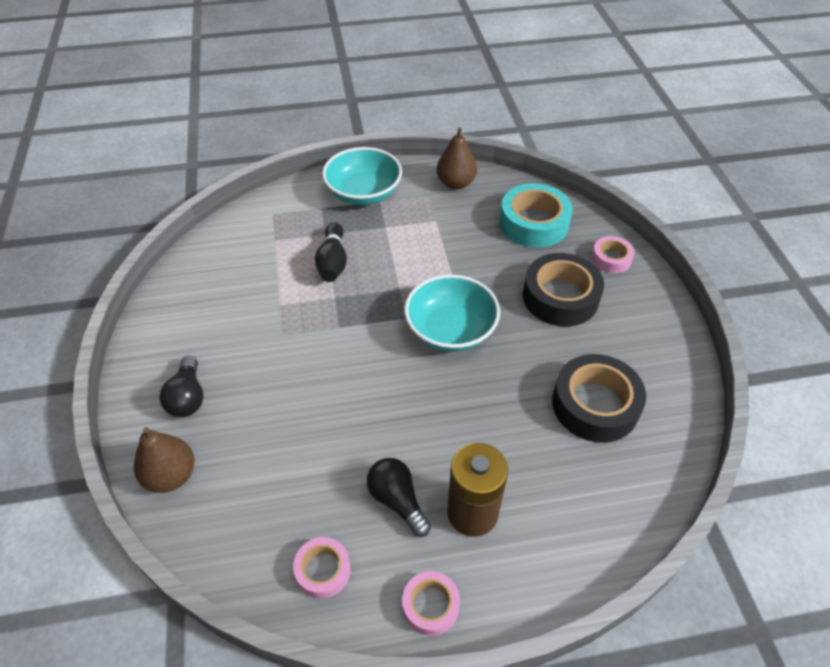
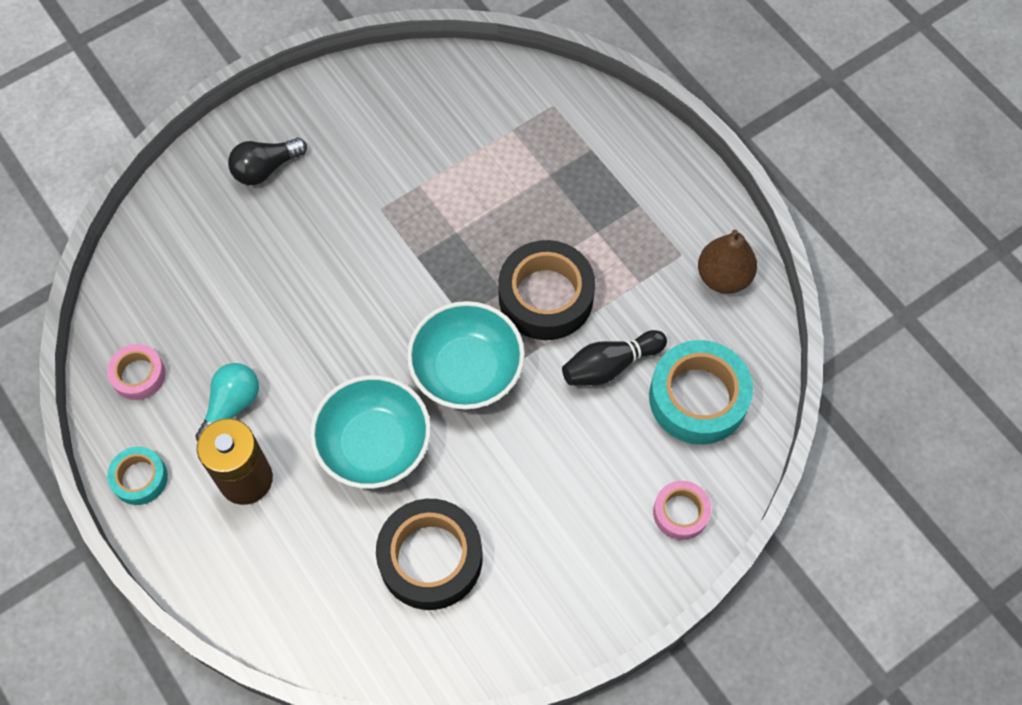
camera: 65 degrees right, 15 degrees up
brown pear [134,427,195,493] -> none
black bowling pin [315,222,347,282] -> black bowling pin moved to [562,330,667,386]
turquoise bowl [322,147,402,205] -> turquoise bowl moved to [310,375,431,489]
black light bulb [367,458,431,537] -> turquoise light bulb [195,363,259,442]
pink tape [402,571,460,636] -> turquoise tape [107,447,168,505]
black tape [523,253,604,326] -> black tape moved to [498,240,595,340]

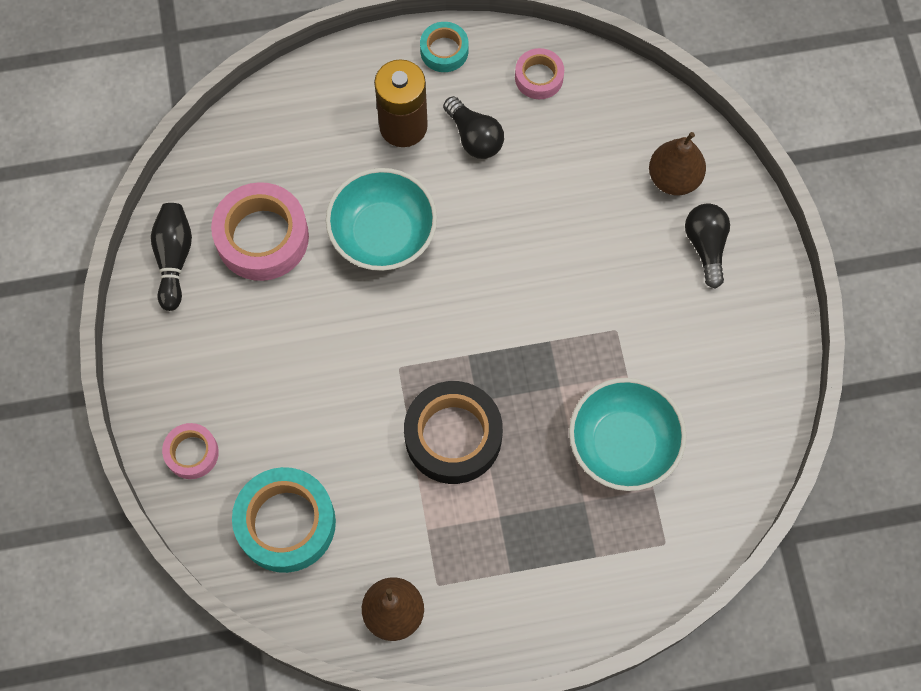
camera: 115 degrees right, 5 degrees up
turquoise light bulb [195,363,259,442] -> black light bulb [443,96,504,159]
black tape [376,499,483,610] -> pink tape [211,182,309,281]
turquoise bowl [407,301,525,410] -> turquoise bowl moved to [569,378,686,491]
black bowling pin [562,330,667,386] -> black bowling pin moved to [151,203,192,311]
none -> brown pear [649,132,706,196]

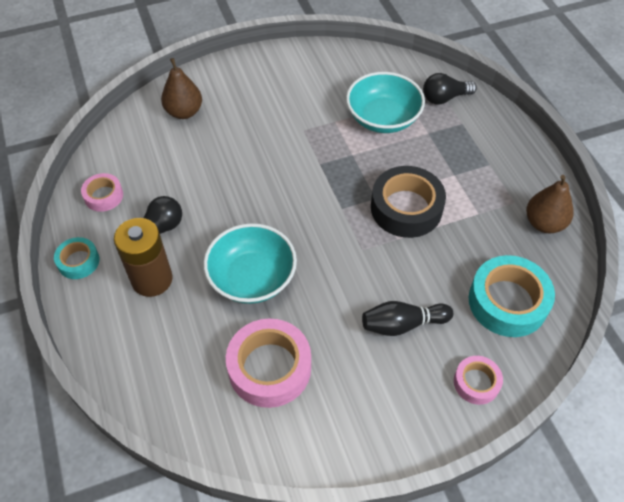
camera: 100 degrees left, 15 degrees down
black bowling pin [151,203,192,311] -> black bowling pin moved to [362,301,453,336]
black light bulb [685,203,730,289] -> black light bulb moved to [423,73,477,104]

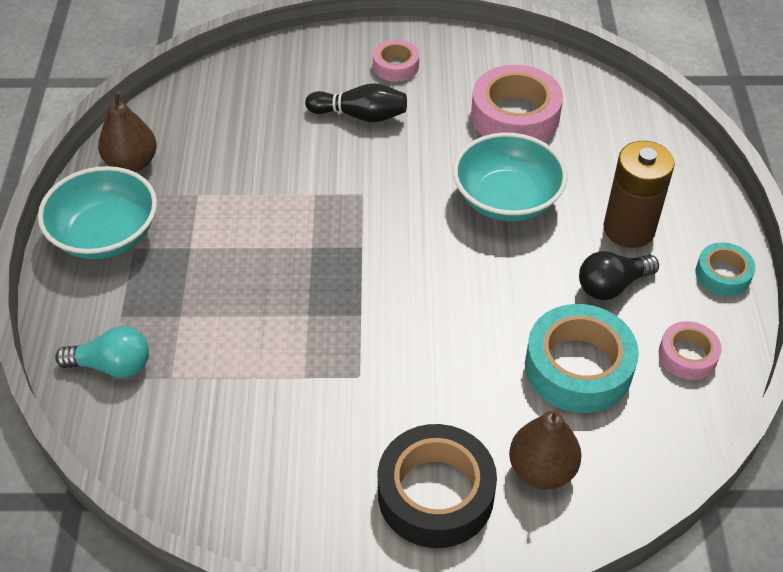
camera: 160 degrees left, 5 degrees down
turquoise bowl [346,72,425,133] -> turquoise bowl moved to [38,166,157,259]
black tape [371,166,446,238] -> black tape moved to [378,424,497,548]
black light bulb [423,73,477,104] -> turquoise light bulb [55,326,149,378]
pink tape [454,356,503,405] -> pink tape moved to [373,39,419,82]
turquoise tape [469,255,555,337] -> turquoise tape moved to [525,304,639,413]

